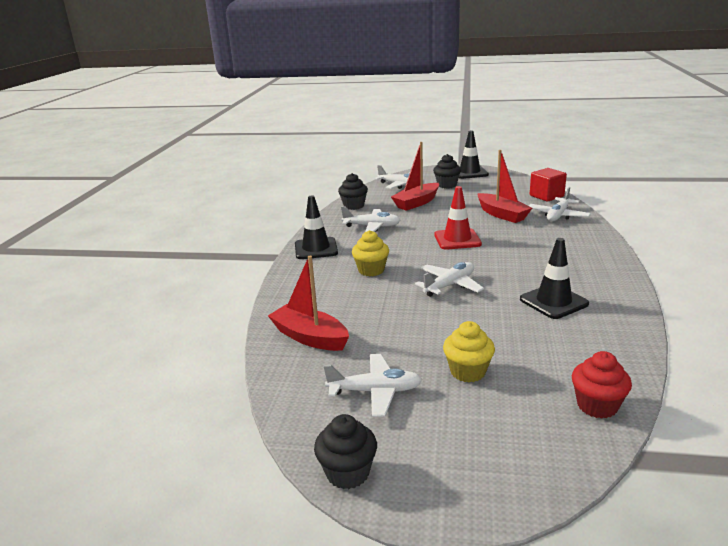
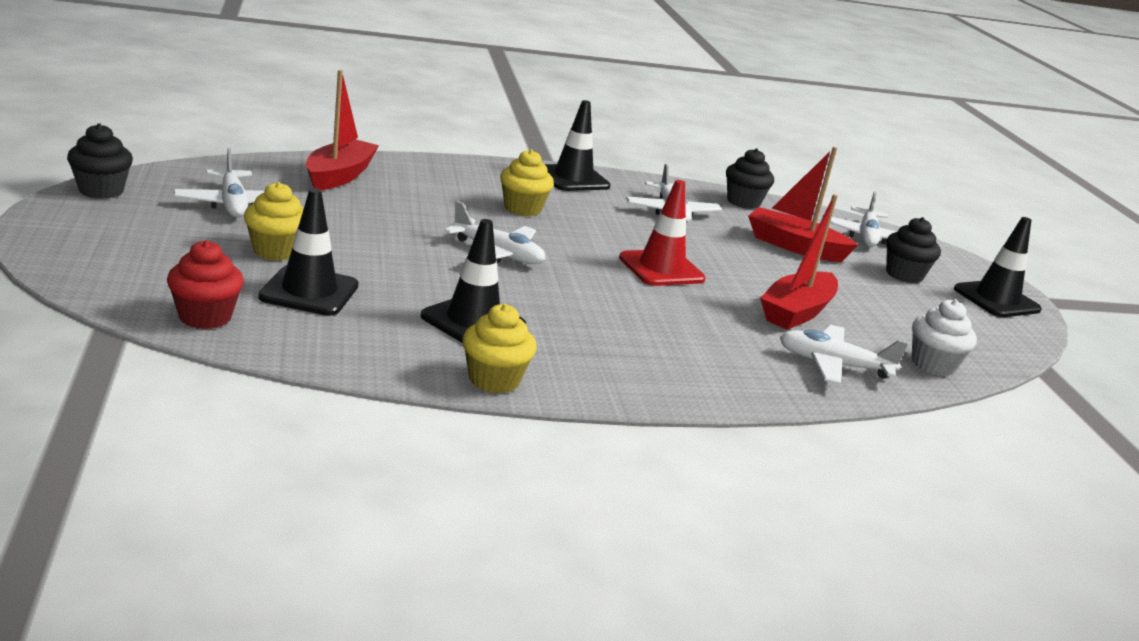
camera: 65 degrees right, 0 degrees up
red cube [530,168,567,202] -> white cupcake [912,299,977,376]
none -> black traffic cone [258,188,359,316]
none -> yellow cupcake [462,304,537,394]

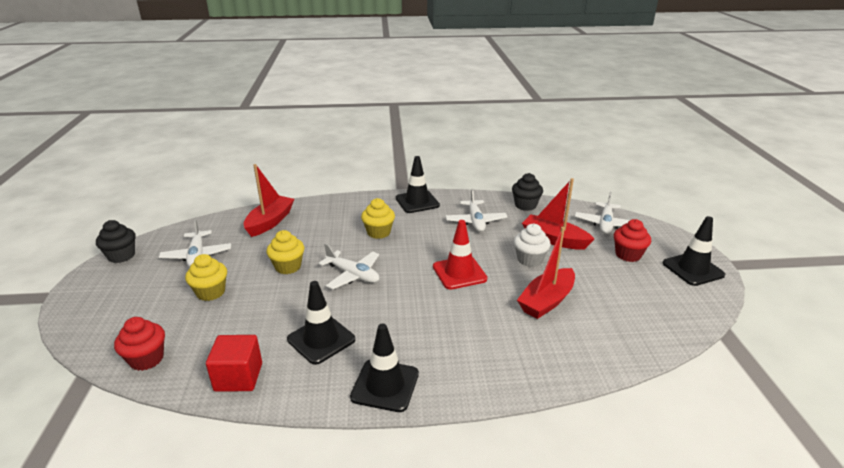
camera: 10 degrees right, 5 degrees up
black traffic cone [258,188,359,316] -> black traffic cone moved to [350,324,419,412]
yellow cupcake [462,304,537,394] -> yellow cupcake moved to [266,230,304,274]
white plane [780,325,908,384] -> none
black cupcake [886,217,941,283] -> red cupcake [614,219,651,262]
white cupcake [912,299,977,376] -> white cupcake moved to [514,224,551,267]
none -> red cube [206,335,262,392]

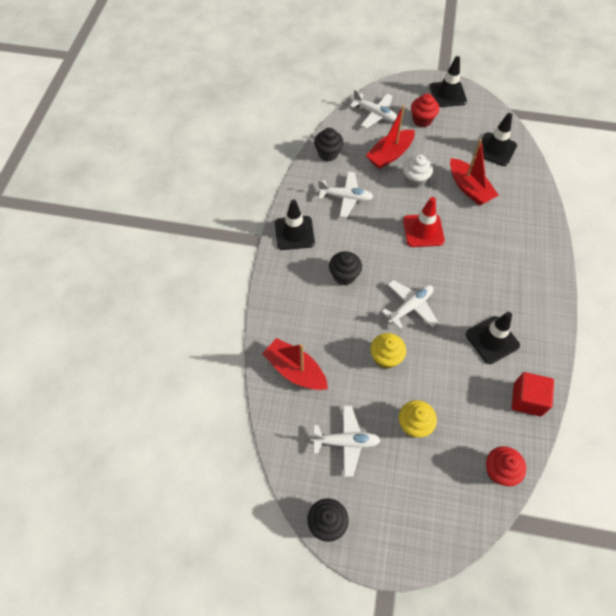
camera: 75 degrees left, 30 degrees up
black traffic cone [350,324,419,412] -> black traffic cone moved to [479,113,517,166]
yellow cupcake [361,198,395,239] -> black cupcake [329,251,362,285]

